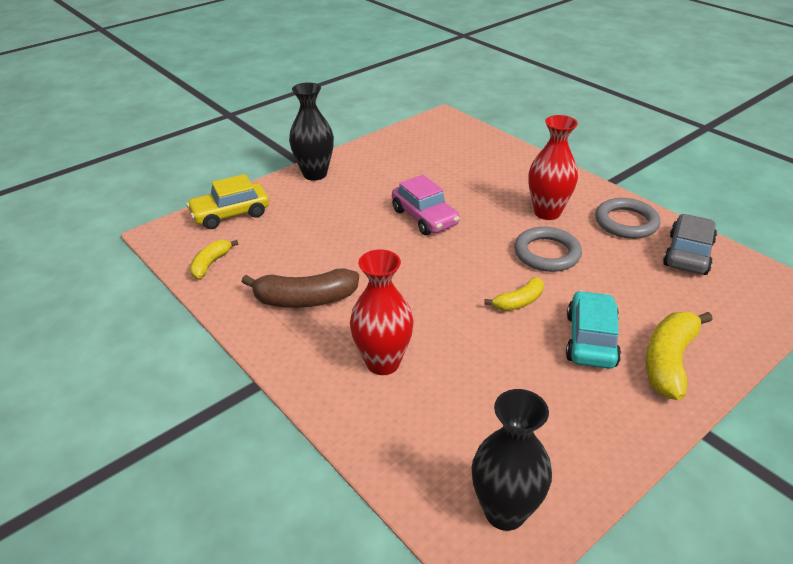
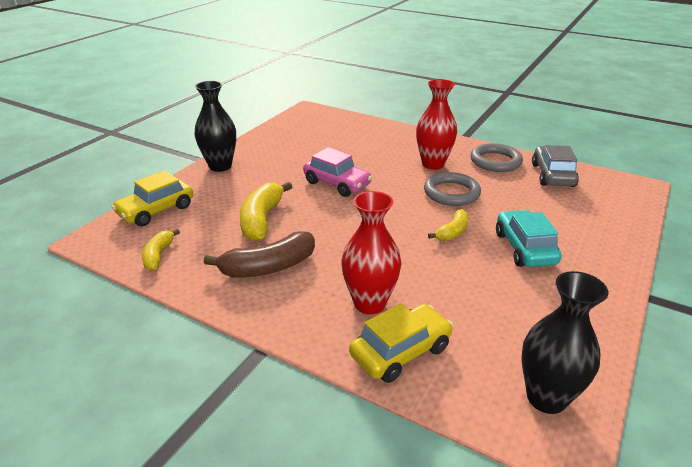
camera: 20 degrees left, 5 degrees down
yellow banana [646,312,713,400] -> yellow banana moved to [240,182,292,241]
none -> yellow car [349,303,453,383]

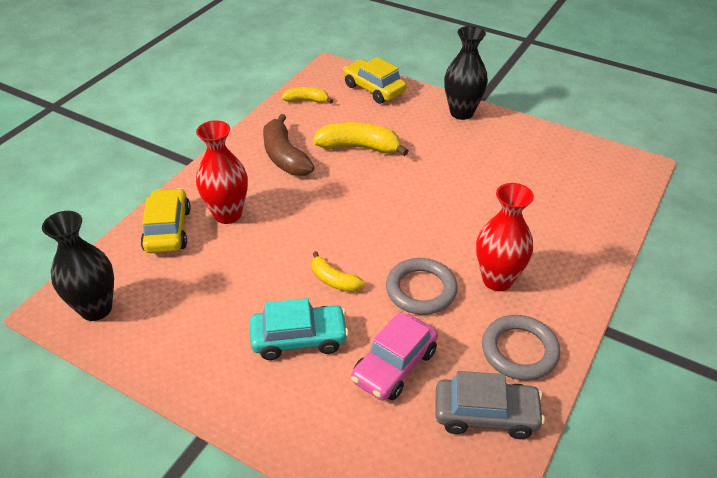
camera: 90 degrees right, 10 degrees up
pink car [303,147,373,197] -> pink car moved to [351,312,438,401]
yellow car [349,303,453,383] -> yellow car turned 150 degrees counterclockwise [141,188,191,253]

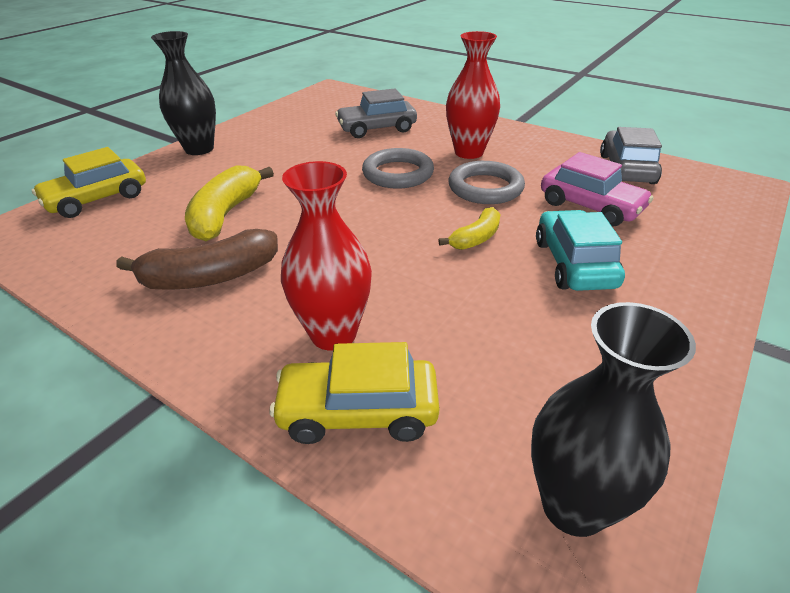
camera: 85 degrees left, 5 degrees down
yellow banana [281,87,333,103] -> none
grey ring [482,315,560,381] -> grey ring moved to [362,148,434,189]
none -> grey car [335,88,417,138]

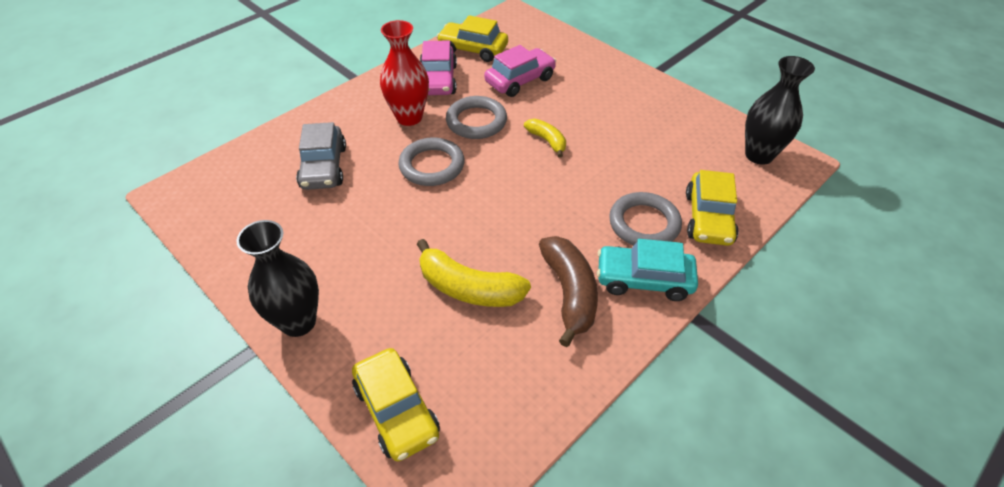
camera: 80 degrees left, 10 degrees up
red vase [281,161,372,351] -> grey ring [609,192,682,245]
turquoise car [536,210,625,291] -> turquoise car moved to [597,239,698,301]
grey car [600,127,662,184] -> yellow car [437,15,508,62]
none -> pink car [420,40,457,95]

